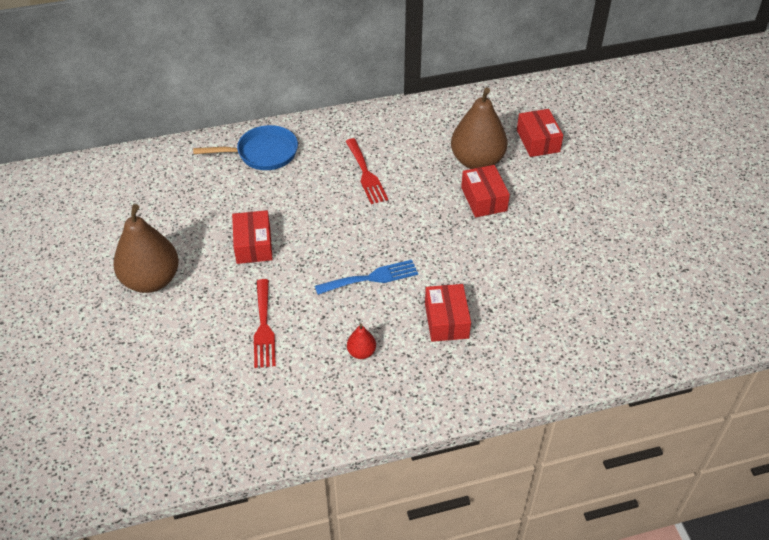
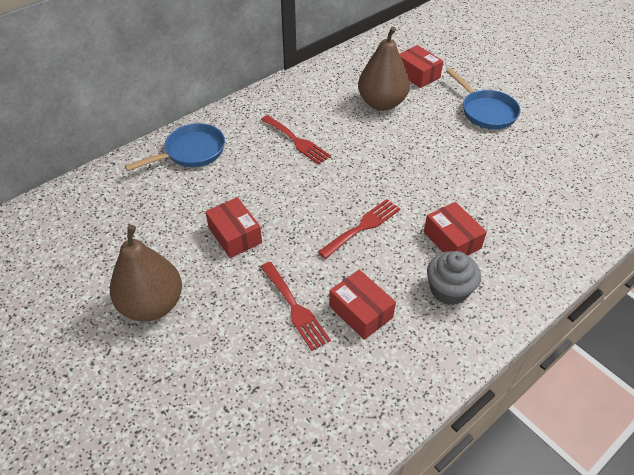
camera: 25 degrees left, 0 degrees up
blue fork [315,260,418,295] -> red fork [318,199,400,259]
red pear [347,324,376,359] -> none
red box [461,165,510,217] -> red box moved to [329,269,396,340]
none -> grey cupcake [427,251,481,305]
none -> blue pan [446,68,521,129]

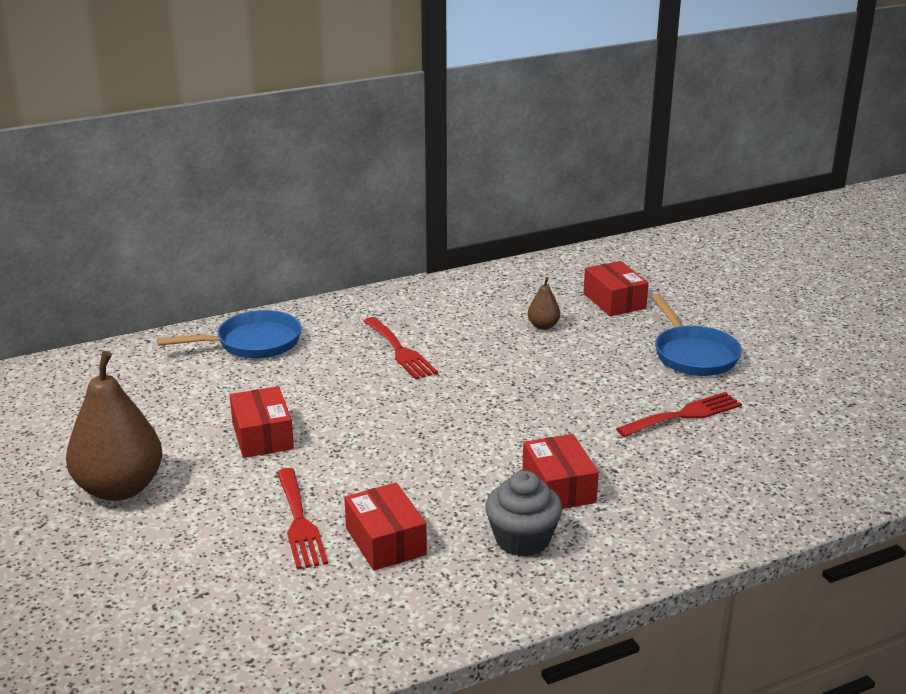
camera: 15 degrees right, 20 degrees down
red fork [318,199,400,259] -> red fork moved to [616,392,742,437]
brown pear [358,27,410,111] -> brown pear [528,277,560,330], size x0.44

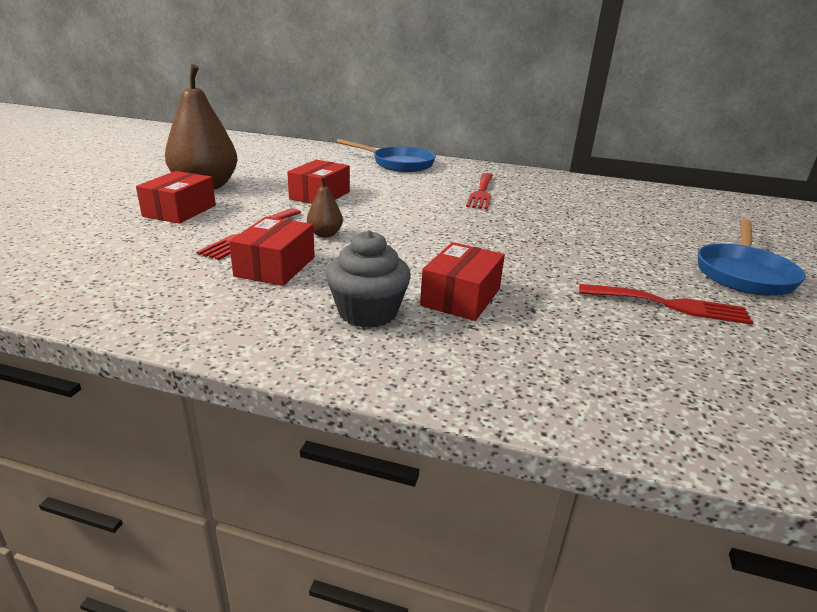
camera: 40 degrees right, 0 degrees up
brown pear [528,277,560,330] -> brown pear moved to [307,176,343,237]
red box [583,261,649,316] -> red box moved to [136,171,216,224]

